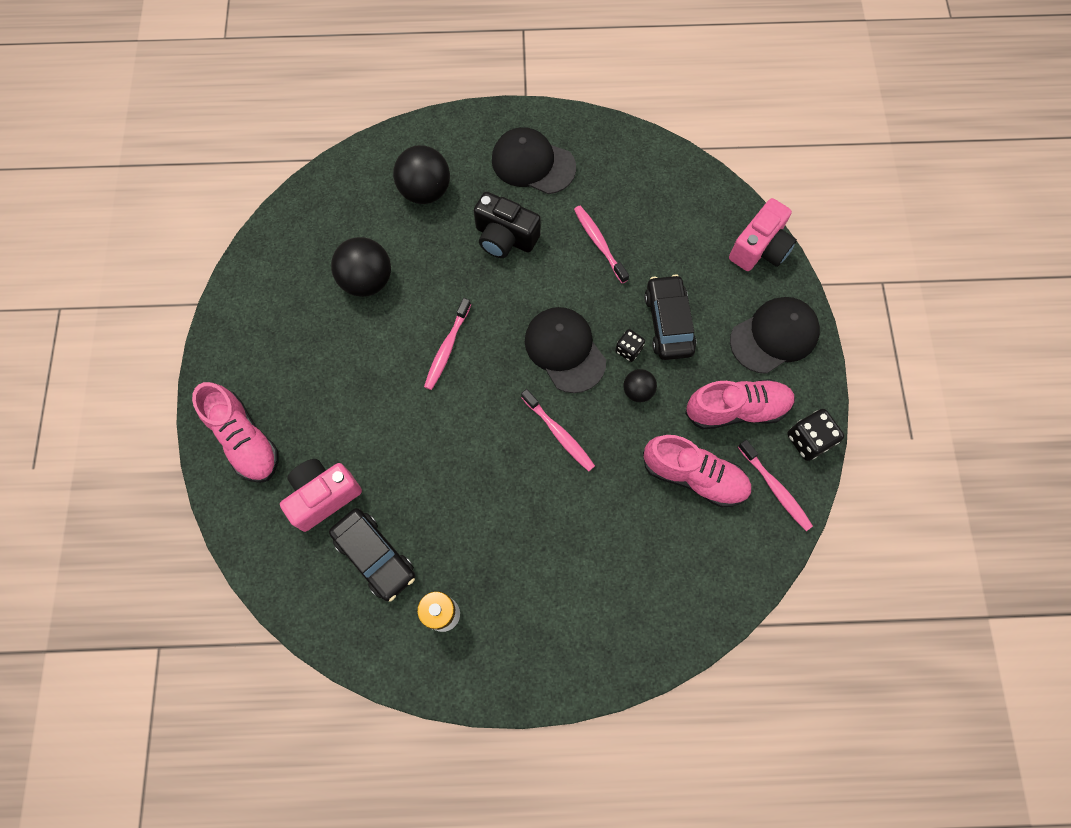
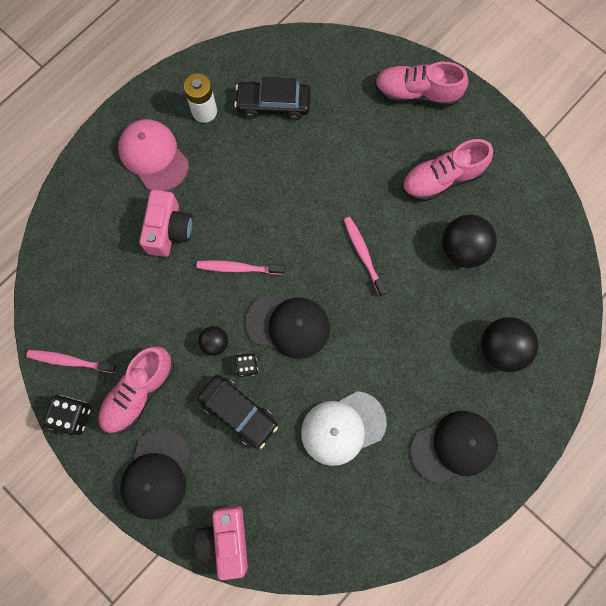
camera: 135 degrees right, 5 degrees up
pink camera [280,459,362,532] -> pink camera moved to [139,190,193,257]
black camera [474,192,541,258] -> none
pink toothbrush [574,206,629,283] -> white cap [301,391,387,466]
pink shoe [643,435,751,507] -> pink shoe moved to [402,139,493,201]
none -> pink cap [118,119,189,191]

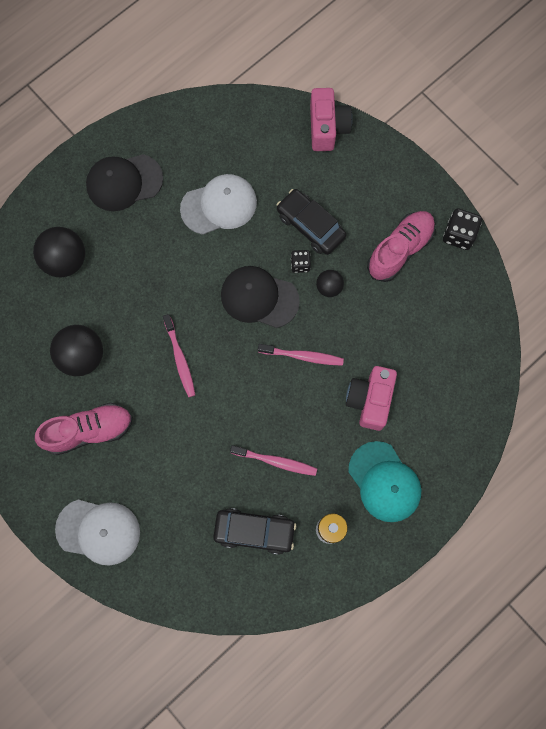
camera: 175 degrees left, 0 degrees up
pink toothbrush [26,350,117,373] -> pink toothbrush moved to [230,445,317,476]
pink cap [118,119,189,191] -> turquoise cap [348,441,421,522]
black cap [120,429,191,520] -> none
pink shoe [375,62,468,107] -> white cap [55,499,140,566]

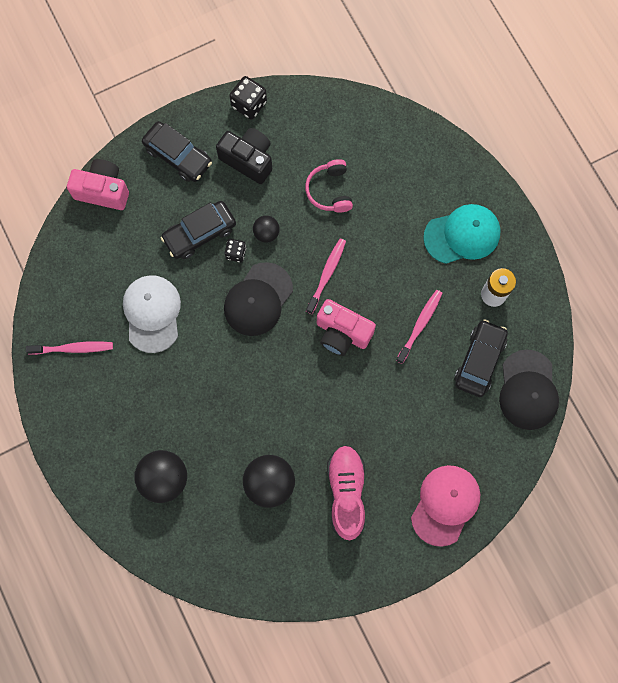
camera: 75 degrees left, 0 degrees up
white cap [55,499,140,566] -> pink cap [411,465,480,547]
black cap [86,154,163,211] -> black cap moved to [499,350,559,430]
pink toothbrush [163,314,195,397] -> pink toothbrush moved to [26,341,113,355]
pink camera [346,366,397,431] -> pink camera moved to [317,299,376,356]
pink shoe [367,211,435,282] -> black camera [216,128,272,184]
none -> black car [142,121,212,182]
none -> pink headphones [305,159,353,213]

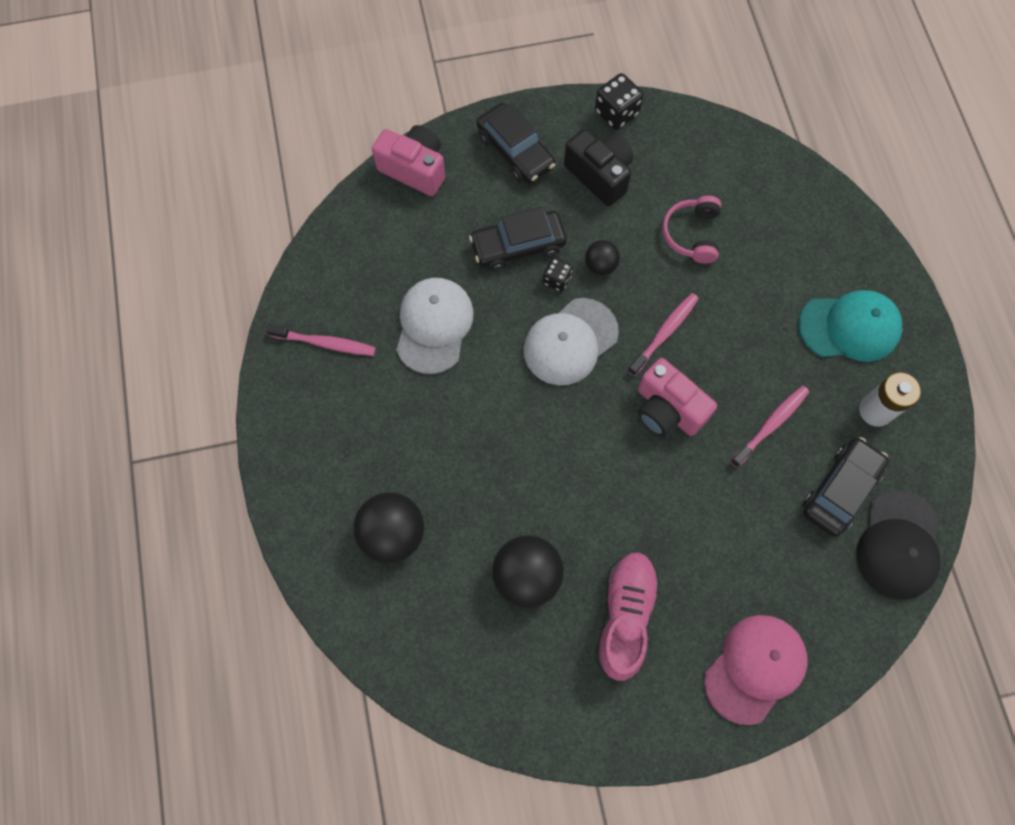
camera: 15 degrees right, 5 degrees down
black cap [224,262,293,336] -> white cap [523,298,619,385]

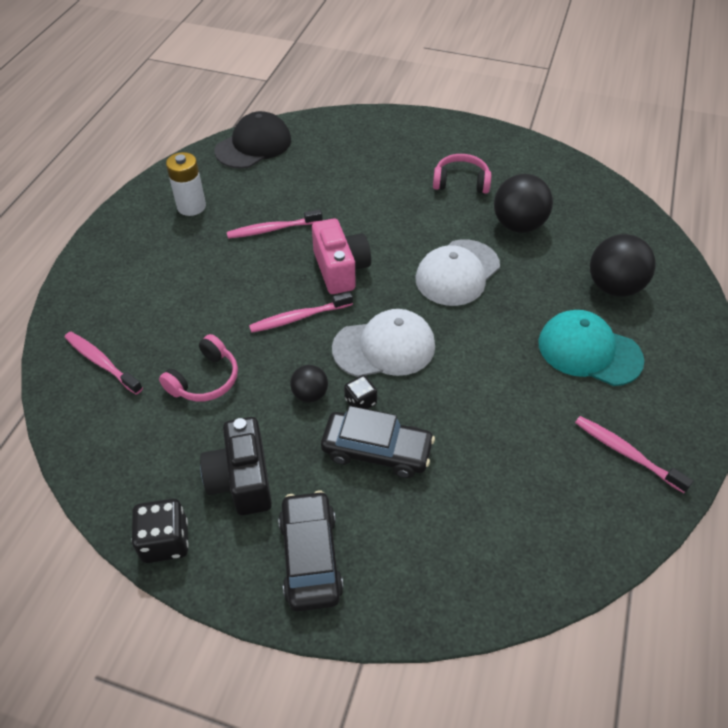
camera: 150 degrees left, 20 degrees down
pink camera [372,125,445,196] -> none
white cap [396,278,474,374] -> white cap moved to [416,240,500,306]
pink shoe [596,552,660,681] -> pink headphones [433,154,492,194]
pink cap [704,615,807,725] -> none
turquoise cap [798,290,902,362] -> turquoise cap moved to [538,310,644,386]
black car [803,437,889,537] -> none
none -> pink toothbrush [64,332,143,395]

